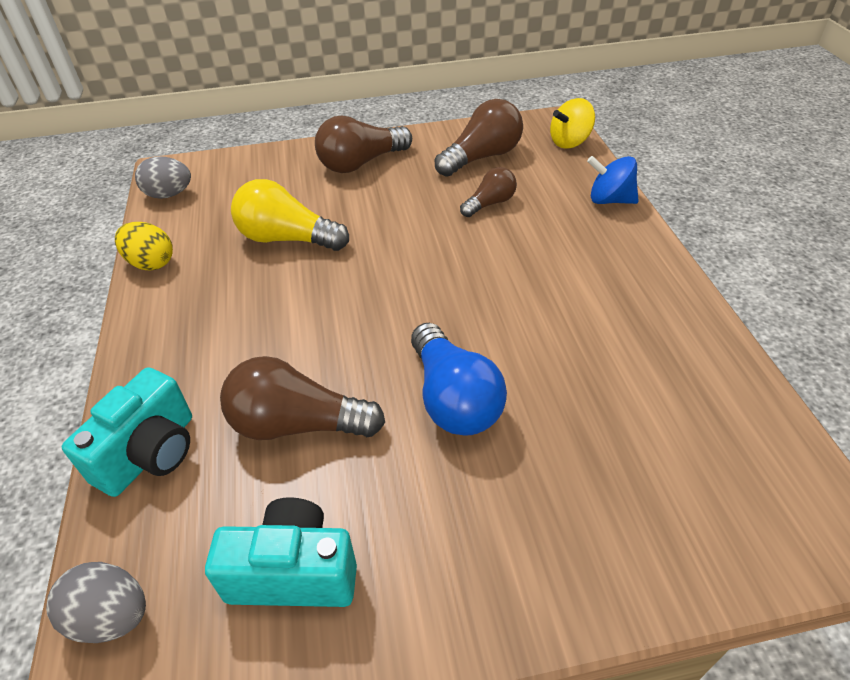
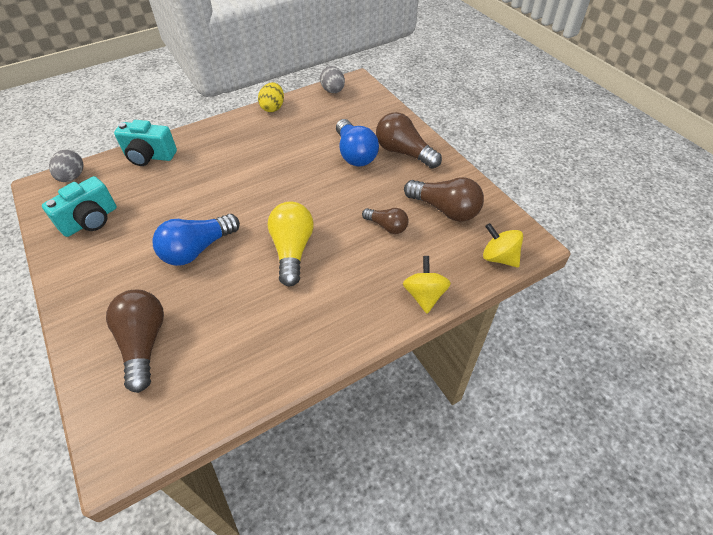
camera: 70 degrees right, 5 degrees up
turquoise camera [205,497,357,607] -> turquoise camera turned 60 degrees clockwise [42,176,117,237]
brown light bulb [220,356,385,440] -> brown light bulb moved to [106,290,164,393]
yellow light bulb [231,179,349,251] -> yellow light bulb moved to [268,202,314,286]
blue spinning top [587,156,639,204] -> yellow spinning top [403,256,451,313]
none -> blue light bulb [336,119,379,167]

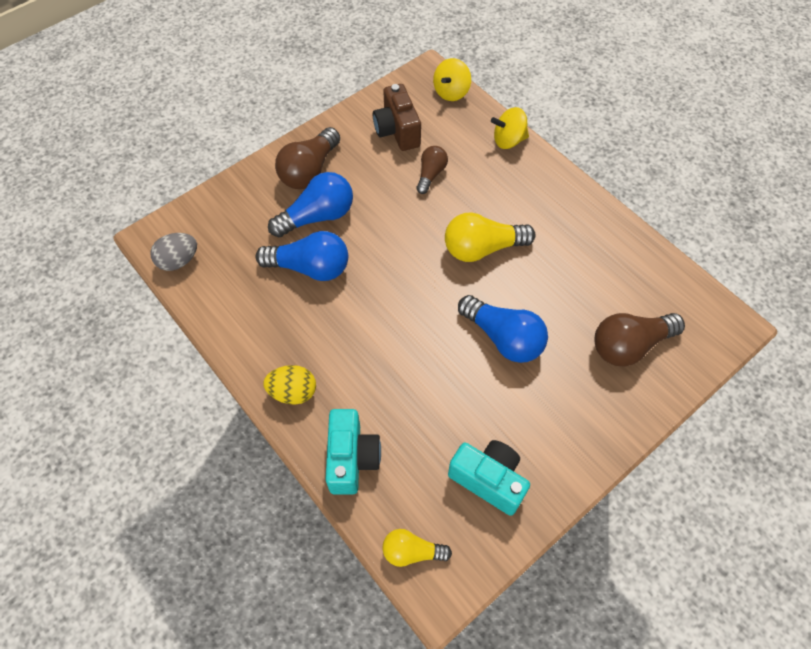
camera: 100 degrees left, 10 degrees up
grey egg [49,150,84,182] -> yellow light bulb [382,529,452,567]
yellow egg [258,82,284,112] -> yellow egg moved to [263,365,316,405]
brown light bulb [404,177,484,222] -> brown camera [373,84,421,151]
none -> blue light bulb [256,231,348,281]

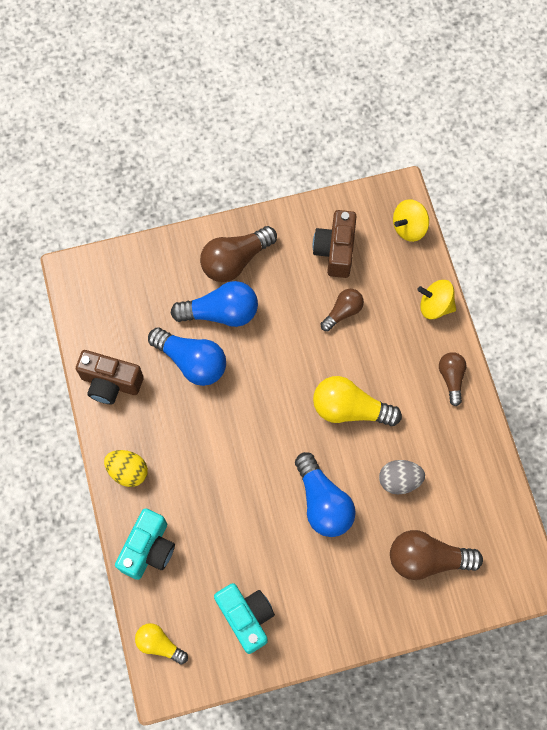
camera: 25 degrees right, 10 degrees up
grey egg [150,233,197,271] -> grey egg moved to [379,460,425,494]
none -> brown camera [76,350,144,404]
none -> brown light bulb [439,352,466,406]

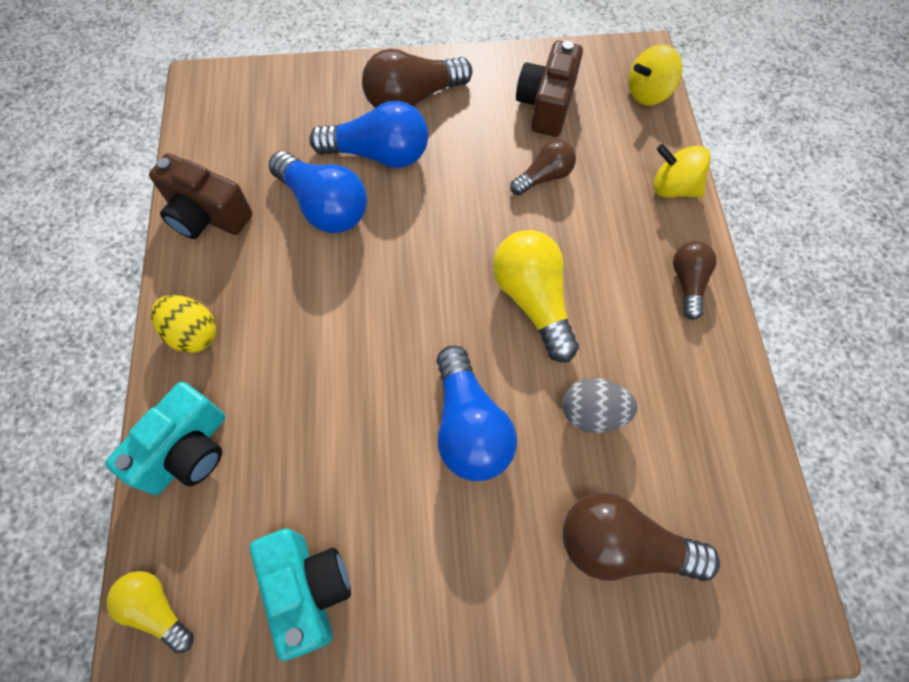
camera: 10 degrees right, 5 degrees down
yellow light bulb [313,376,402,426] -> yellow light bulb turned 45 degrees clockwise [493,230,579,362]

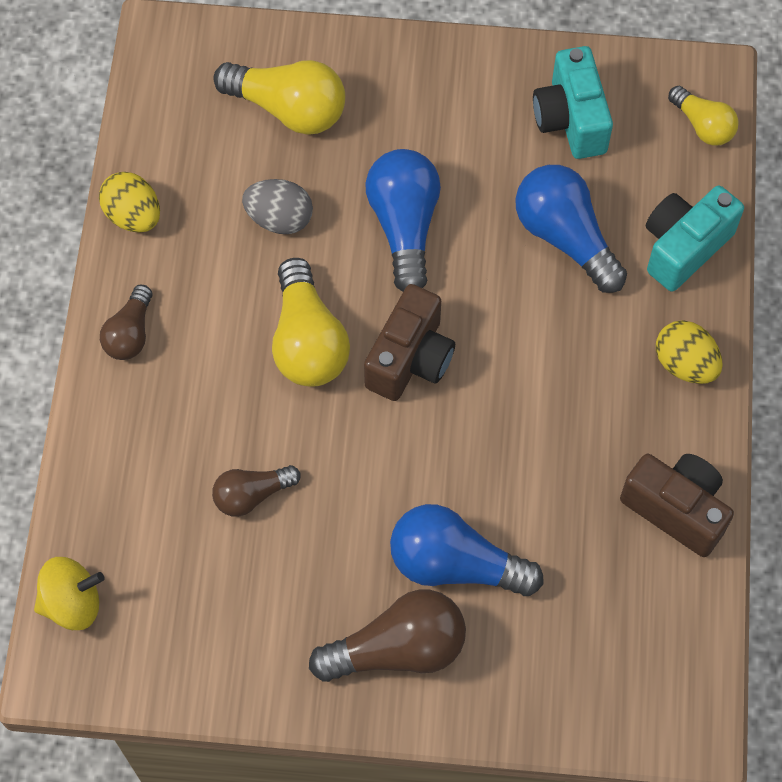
camera: 170 degrees left, 0 degrees up
blue light bulb [269,151,367,233] -> blue light bulb moved to [515,165,627,293]
brown camera [516,41,583,137] -> brown camera moved to [364,284,455,401]
brown light bulb [563,492,720,581] -> yellow light bulb [213,60,345,135]
yellow spinning top [654,144,711,198] -> none
none -> yellow egg [99,172,160,233]

